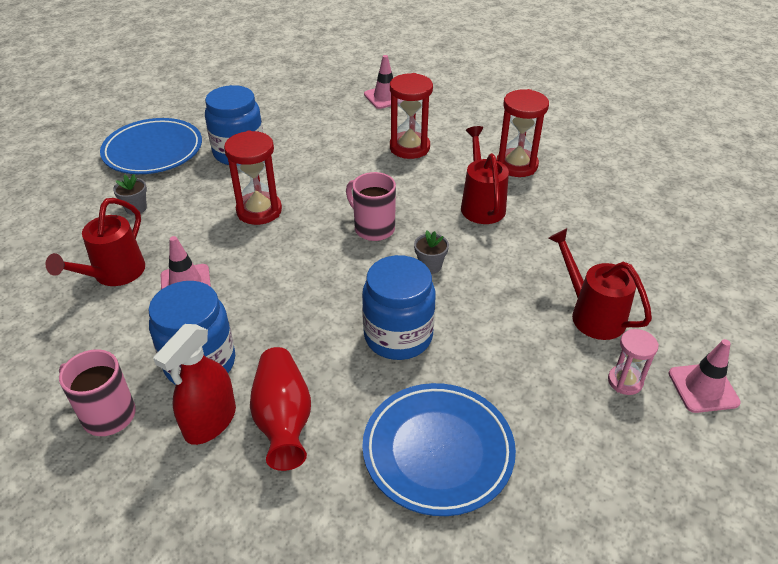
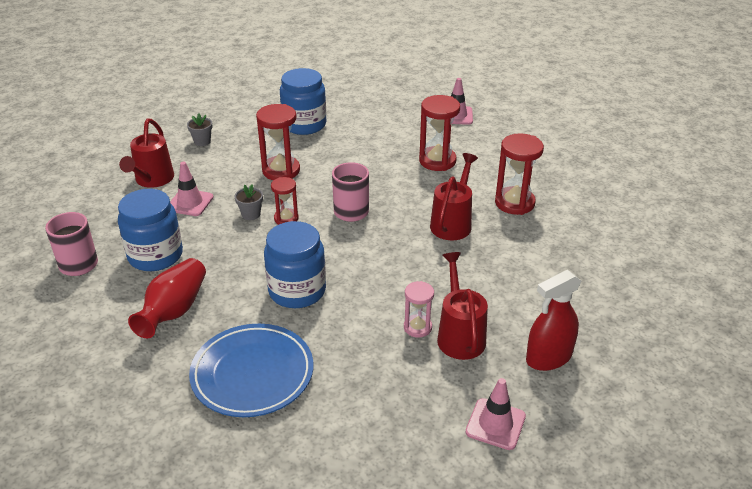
camera: 30 degrees right, 5 degrees down
red watering can [45,198,145,286] -> red watering can turned 45 degrees counterclockwise [119,118,174,188]
blue plate [100,118,202,174] -> none
red spray bottle [153,324,236,445] -> red spray bottle moved to [526,270,582,371]
grey flower pot [414,231,449,274] -> grey flower pot moved to [235,184,263,220]
pink hourglass [608,329,659,395] -> pink hourglass moved to [404,281,434,338]
none -> red hourglass [271,177,299,225]

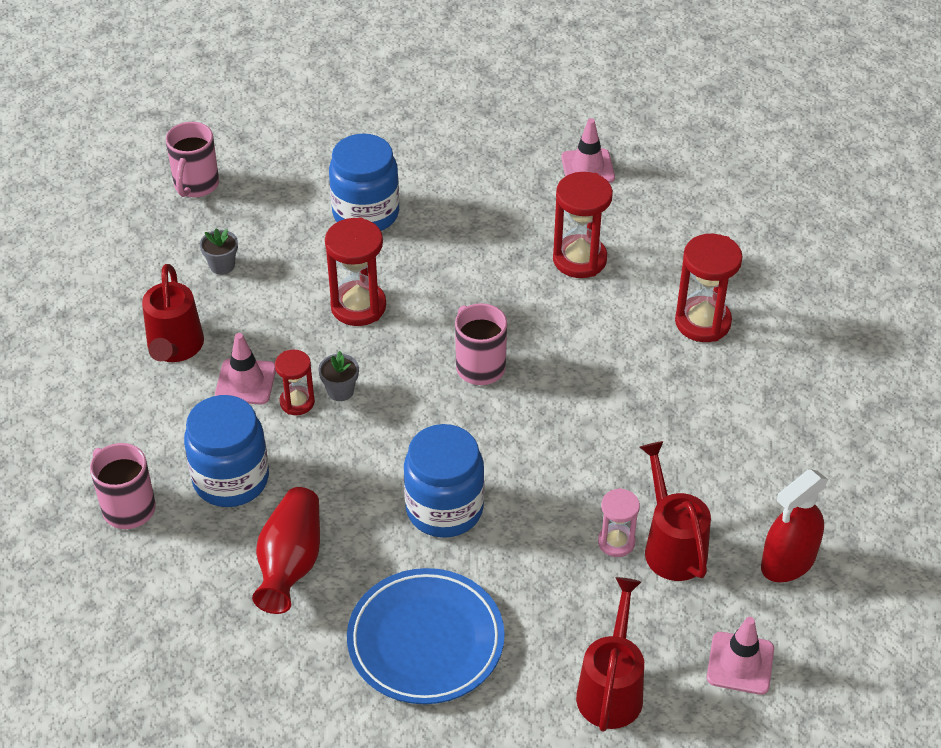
camera: 10 degrees left, 10 degrees up
red hourglass [271,177,299,225] -> red hourglass moved to [275,350,315,415]
red watering can [430,153,478,240] -> red watering can moved to [576,577,644,732]
none -> pink mug [166,122,219,197]

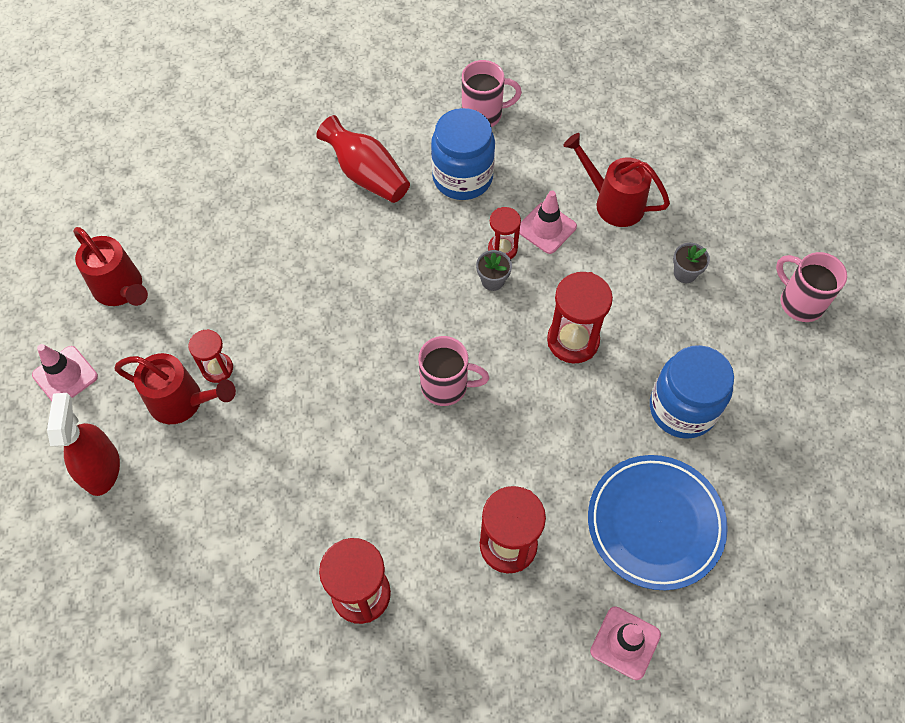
camera: 125 degrees right, 15 degrees up
blue plate [347,568,505,704] -> blue plate moved to [588,455,728,590]
blue jar [404,424,484,538] -> none
pink hourglass [598,488,640,557] -> red hourglass [188,329,233,383]

